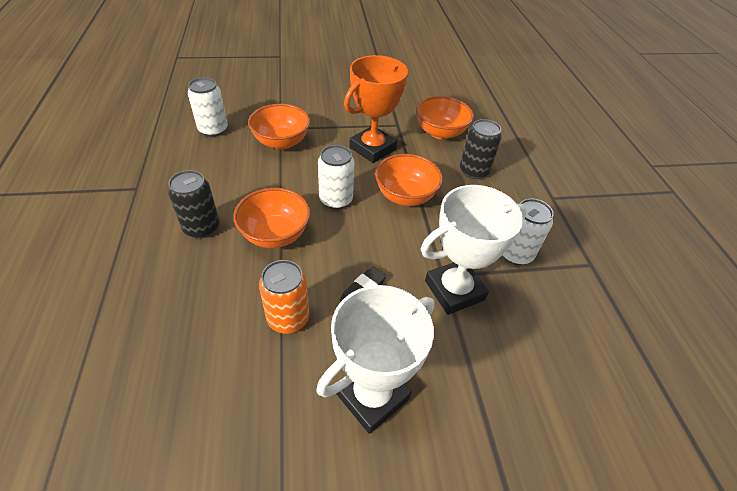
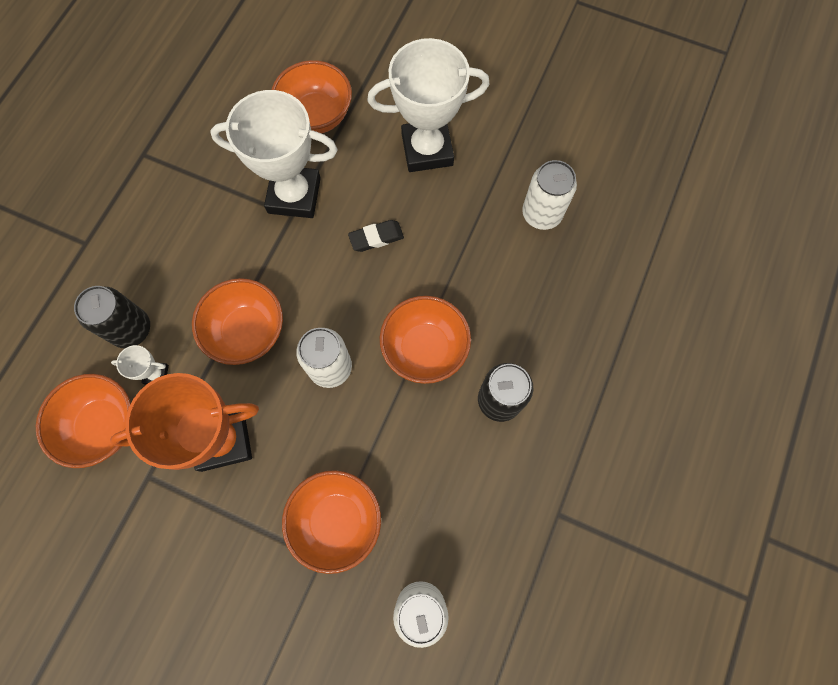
camera: 145 degrees left, 25 degrees up
orange can [259,260,309,334] -> none
white can [502,199,554,265] -> white can moved to [522,160,577,230]
none -> white trophy [111,345,169,385]
none -> orange bowl [271,60,352,134]

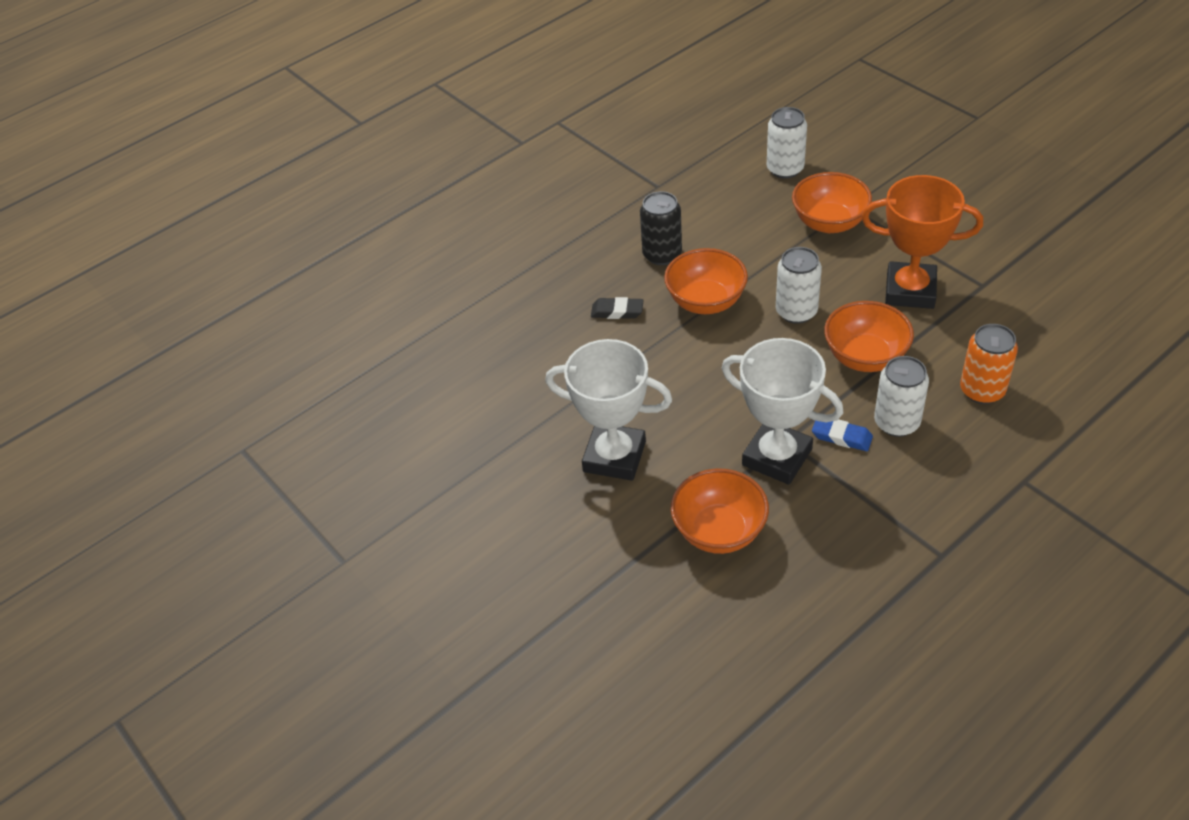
camera: 150 degrees left, 25 degrees down
orange bowl [36,374,131,468] -> none
black can [74,286,150,348] -> orange can [960,324,1018,404]
white trophy [111,345,169,385] -> none
black eraser [348,220,404,252] -> black eraser moved to [591,297,644,319]
white can [522,160,577,230] -> white can moved to [874,356,929,437]
none -> blue eraser [812,419,873,451]

